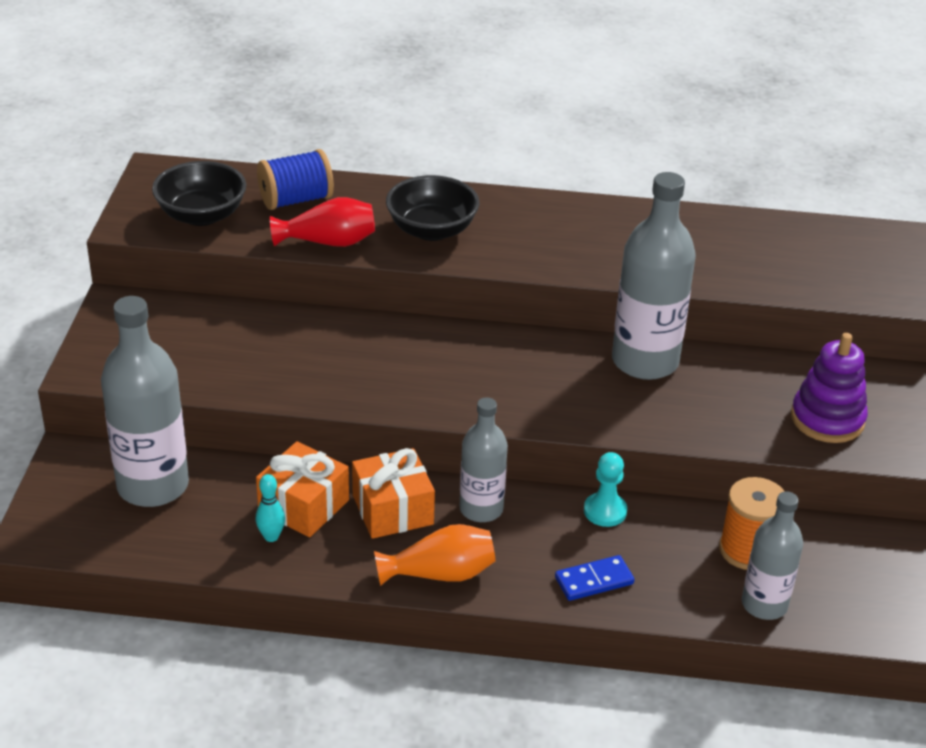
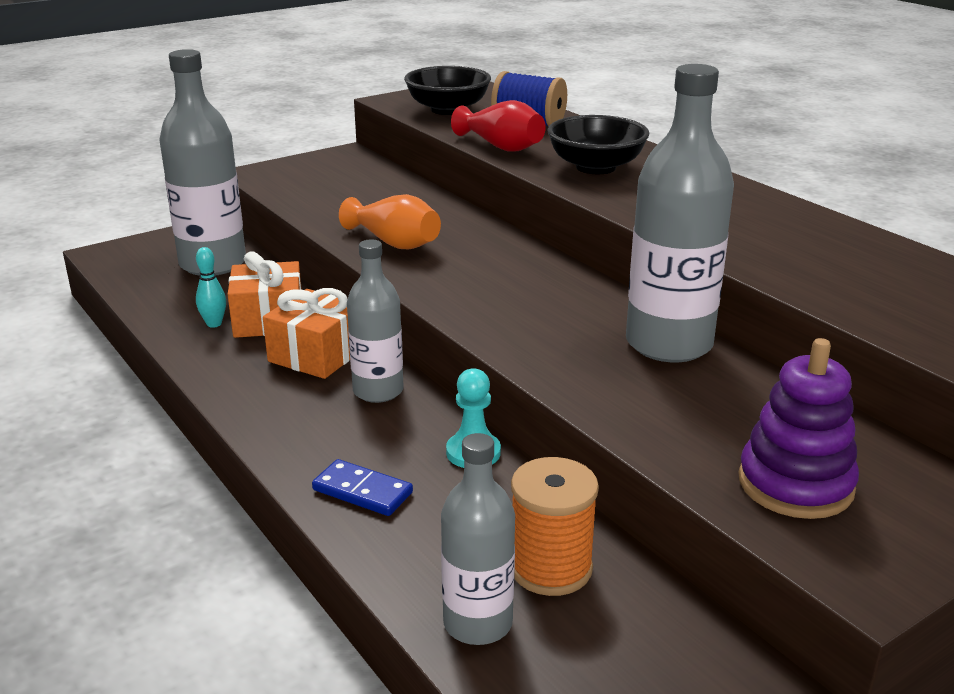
camera: 50 degrees right, 10 degrees down
orange vase [374,524,496,586] -> orange vase moved to [339,194,441,249]

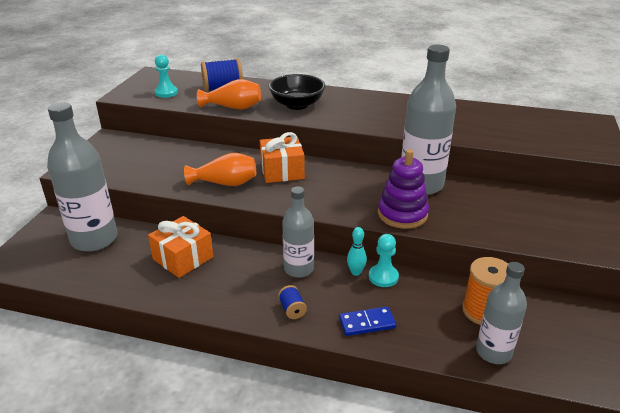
camera: 40 degrees left, 5 degrees up
turquoise bowling pin [196,247,226,328] -> turquoise bowling pin moved to [347,227,367,276]
orange gift [263,288,350,379] -> orange gift moved to [260,132,305,183]
black bowl [404,66,491,115] -> turquoise pawn [155,54,178,98]
red vase [451,100,546,152] -> orange vase [197,79,261,109]
purple stacking toy [738,338,859,519] -> purple stacking toy moved to [378,149,429,229]
none -> blue spool [278,285,307,319]

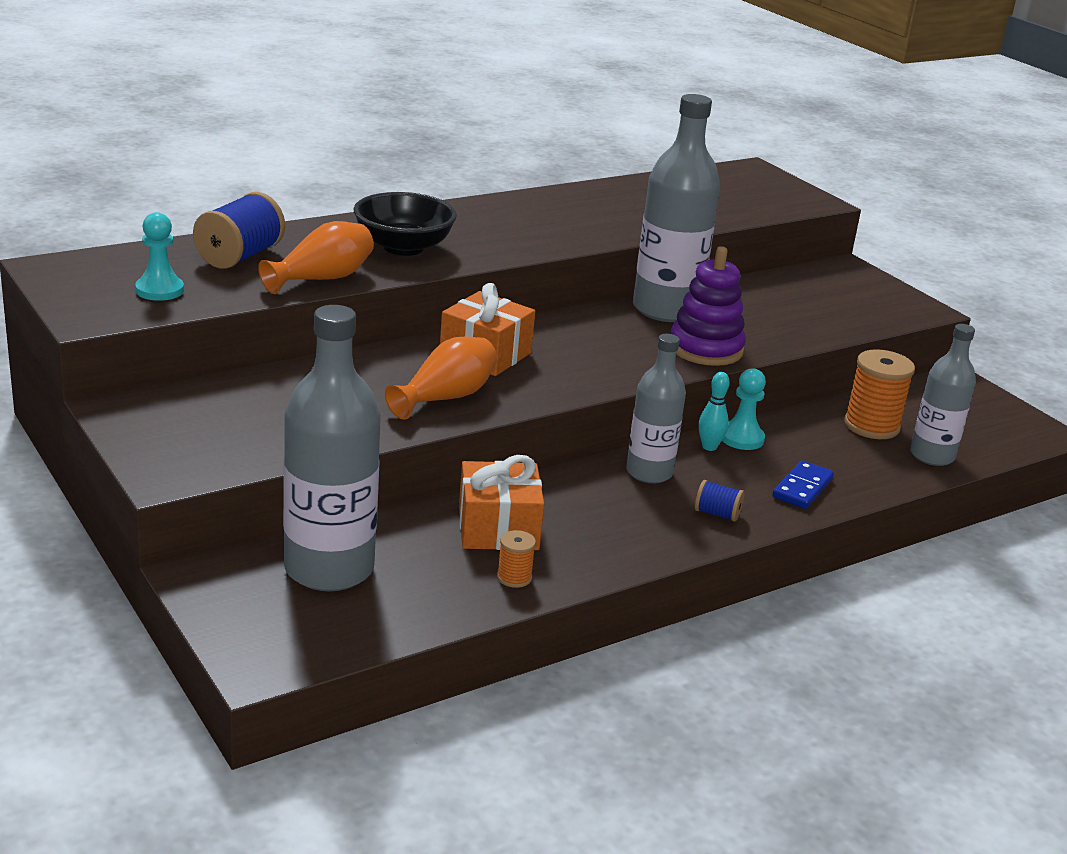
camera: 50 degrees left, 5 degrees down
none -> orange spool [497,530,536,588]

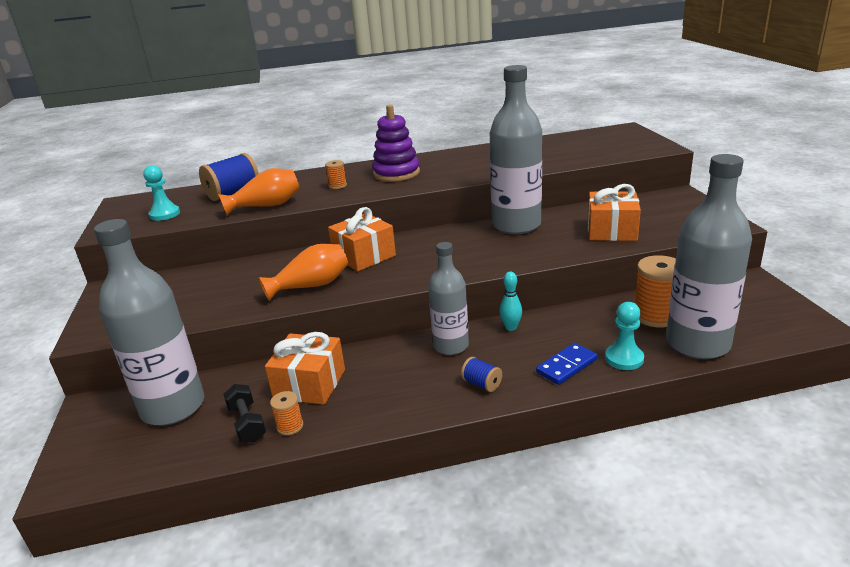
camera: 25 degrees right, 0 degrees up
black bowl [353,192,457,256] -> orange spool [325,160,347,189]
purple stacking toy [671,246,746,366] -> purple stacking toy moved to [372,104,420,182]
turquoise pawn [722,368,766,450] -> turquoise pawn moved to [605,302,644,370]
grey bottle [910,324,976,466] -> grey bottle [666,154,752,359], size x1.64
none -> black dumbbell [223,384,266,443]
none -> orange gift [588,184,641,241]

